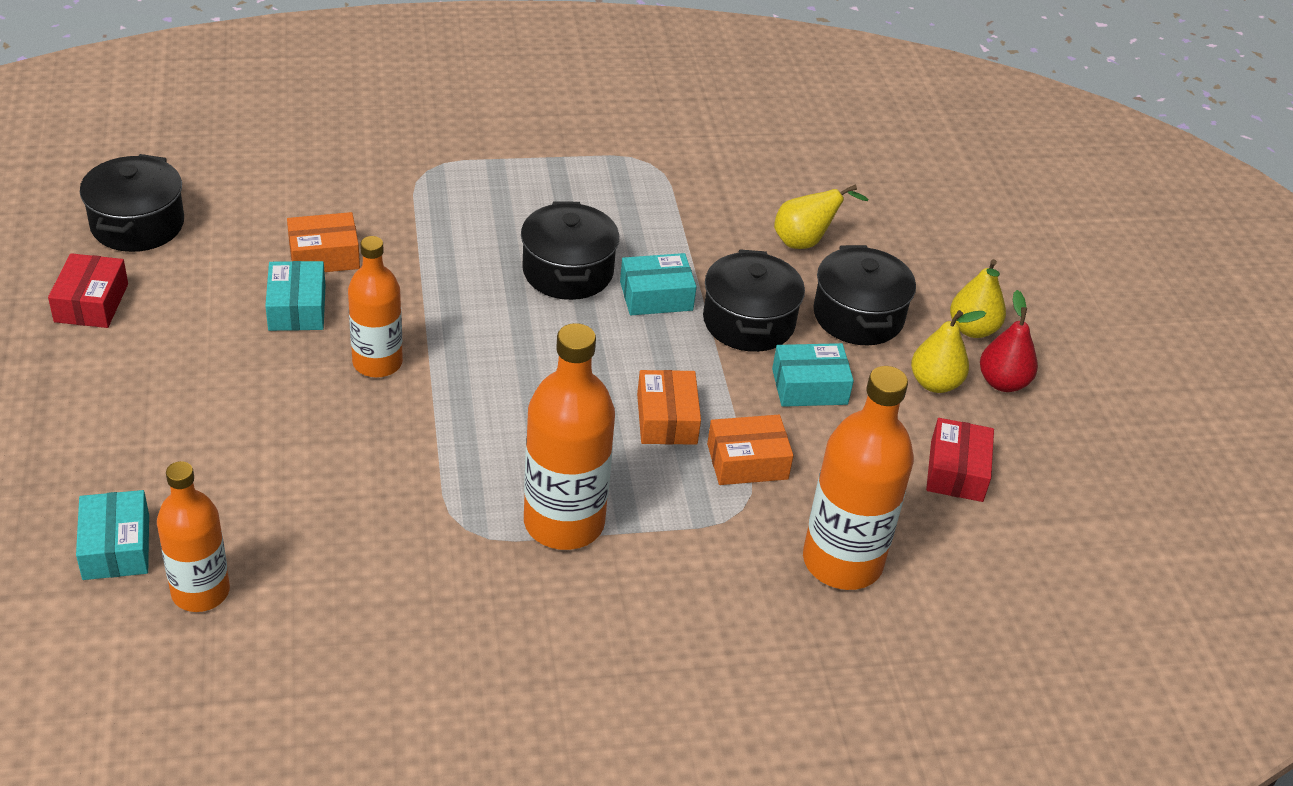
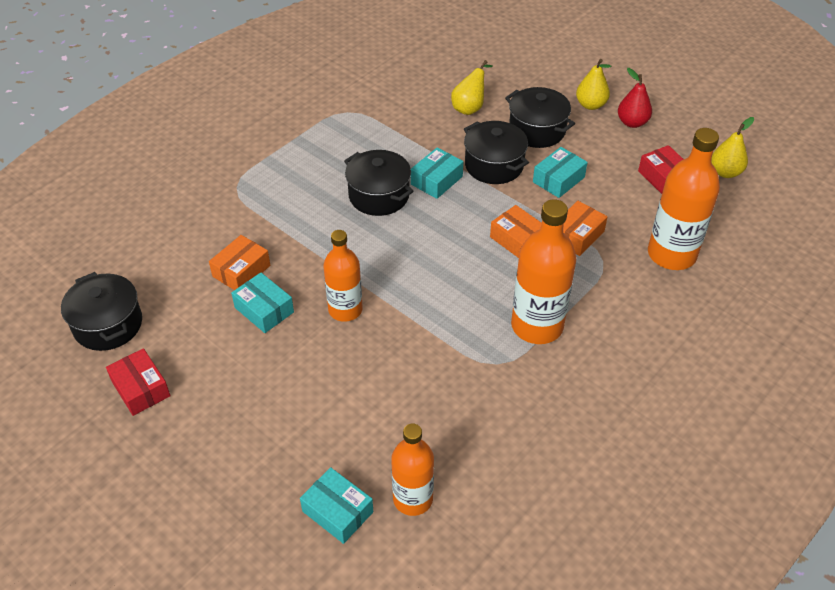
camera: 35 degrees left, 5 degrees up
yellow pear [911,310,986,393] -> yellow pear moved to [711,117,754,178]

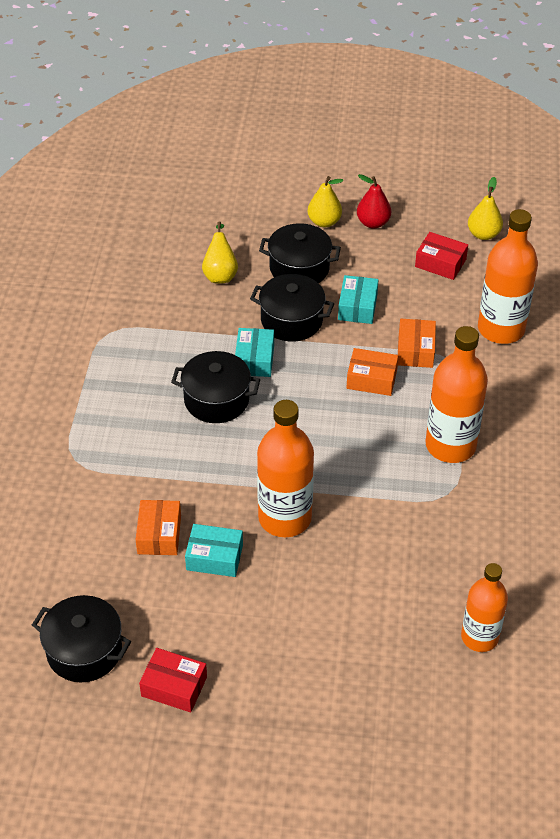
camera: 35 degrees left, 0 degrees up
turquoise box [300,467,373,544] -> none
orange bottle [323,230,363,322] -> orange bottle [257,400,314,537], size x1.51

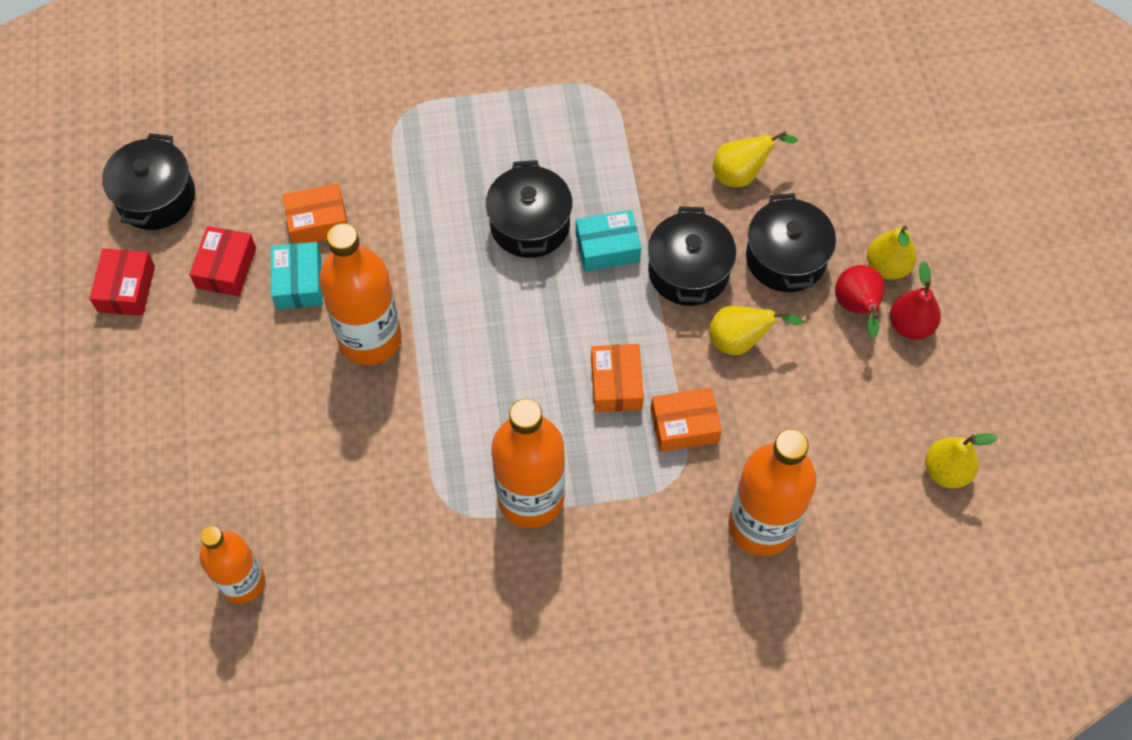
camera: 75 degrees right, 15 degrees up
turquoise box [338,275,378,324] -> yellow pear [709,306,803,355]
red box [415,232,468,280] -> red box moved to [189,226,256,296]
none -> red pear [835,265,885,338]

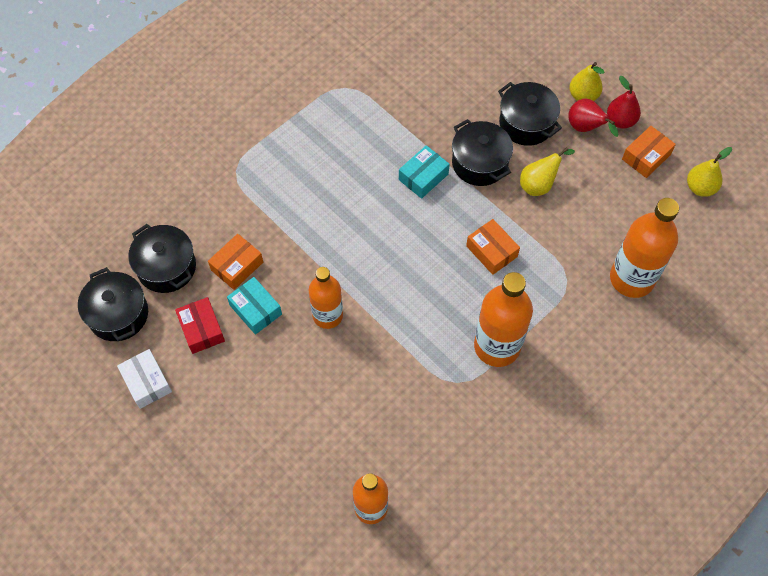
camera: 35 degrees left, 0 degrees up
red box [89,249,155,316] -> white box [117,349,172,409]
orange bottle [319,223,402,365] -> orange bottle [309,267,343,329], size x0.66
black pot [486,160,573,258] -> black pot moved to [128,224,196,293]
orange box [651,387,722,452] -> orange box moved to [622,126,676,178]
yellow pear [713,131,798,187] -> none

